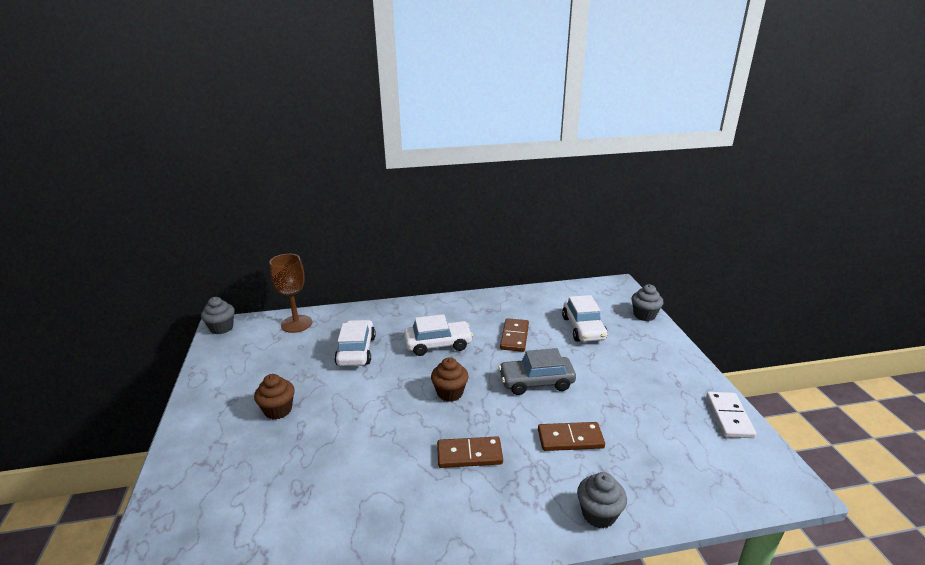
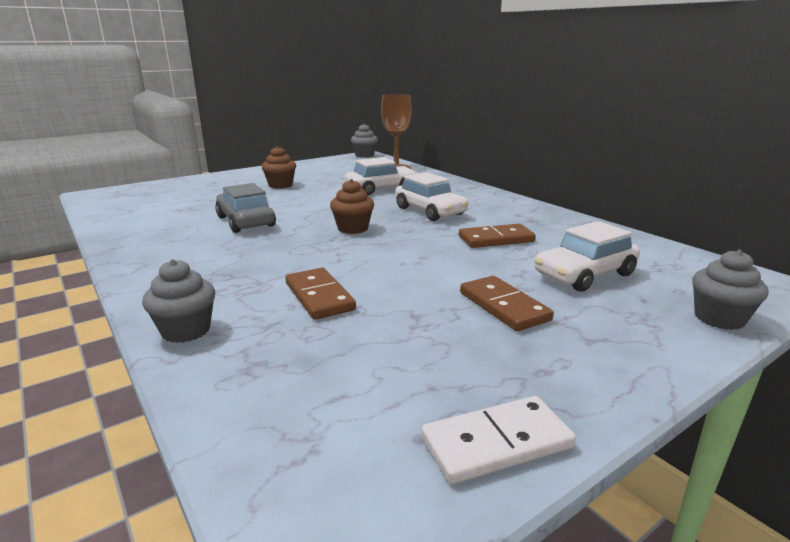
camera: 65 degrees right, 5 degrees down
brown domino [437,436,503,468] -> brown domino moved to [460,276,554,331]
grey car [499,348,576,395] -> grey car moved to [215,183,276,233]

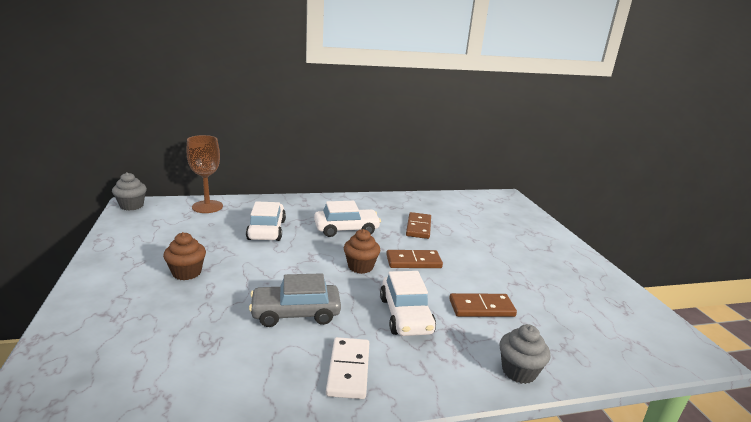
camera: 70 degrees left, 0 degrees up
white domino [421,396,576,484] -> white domino moved to [326,337,369,399]
brown domino [460,276,554,331] -> brown domino moved to [386,250,443,268]
white car [535,221,640,292] -> white car moved to [380,271,436,336]
grey cupcake [692,250,768,330] -> none

